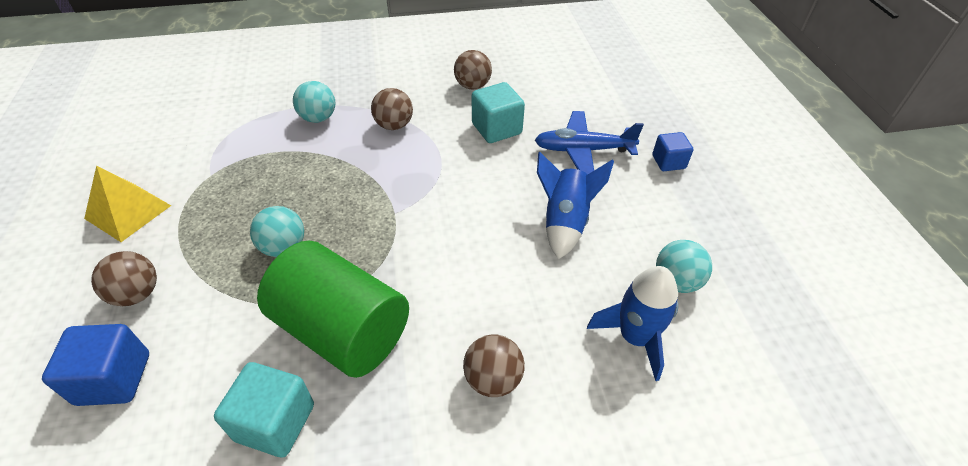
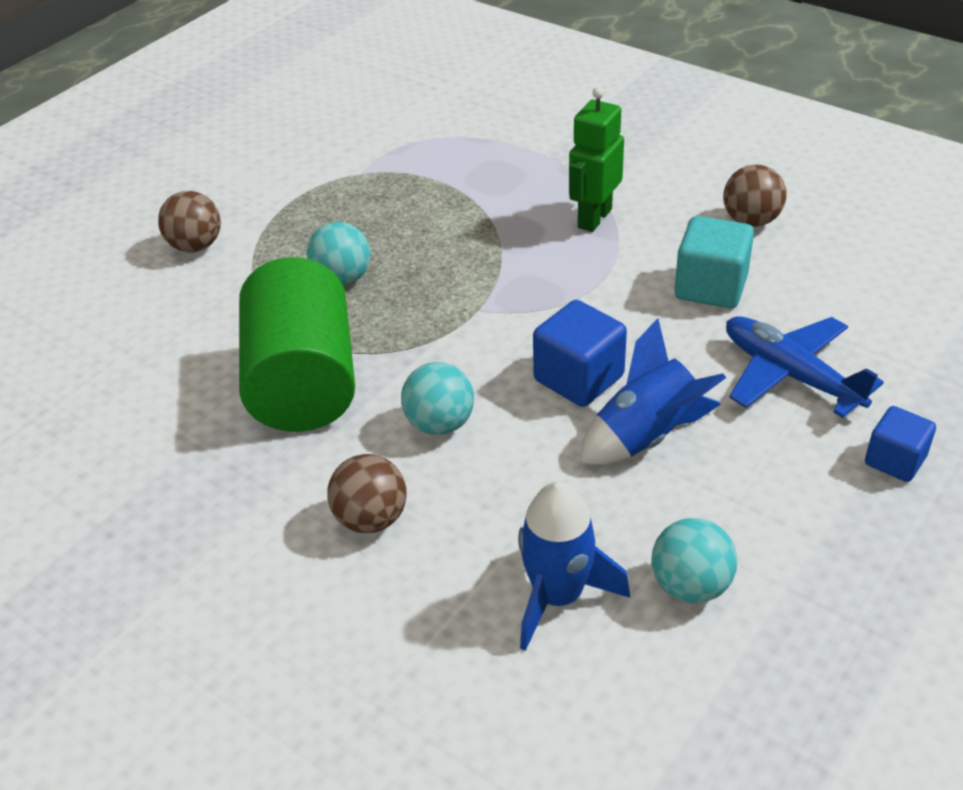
camera: 50 degrees right, 5 degrees down
blue cube [42,324,149,406] -> blue cube moved to [533,300,627,407]
yellow pyramid [84,166,171,242] -> none
turquoise cube [214,362,314,457] -> none
turquoise ball [293,81,335,123] -> turquoise ball moved to [401,362,474,435]
brown ball [371,88,413,130] -> green robot [569,87,624,232]

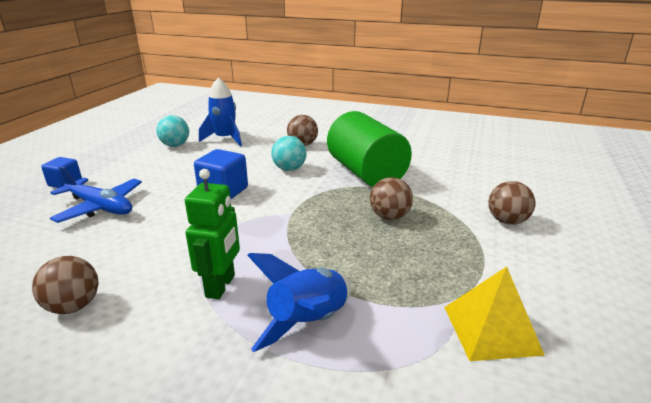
camera: 160 degrees right, 15 degrees down
turquoise ball [307,222,371,285] -> brown ball [370,177,413,220]
blue rocket [580,318,726,465] -> blue rocket moved to [247,253,352,352]
turquoise cube [675,216,754,308] -> none
none -> yellow pyramid [444,266,545,361]

